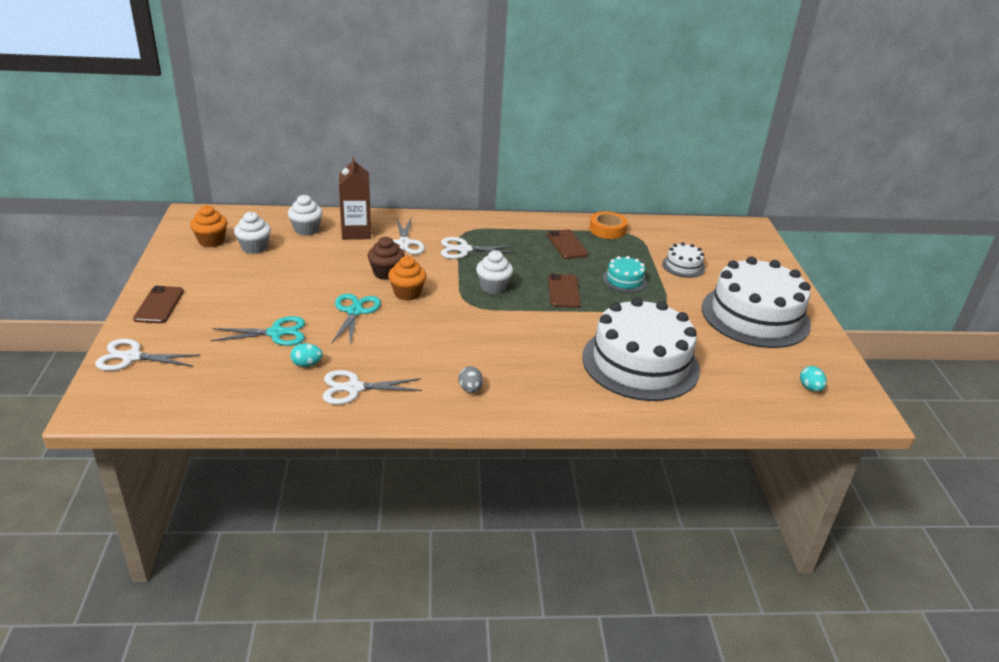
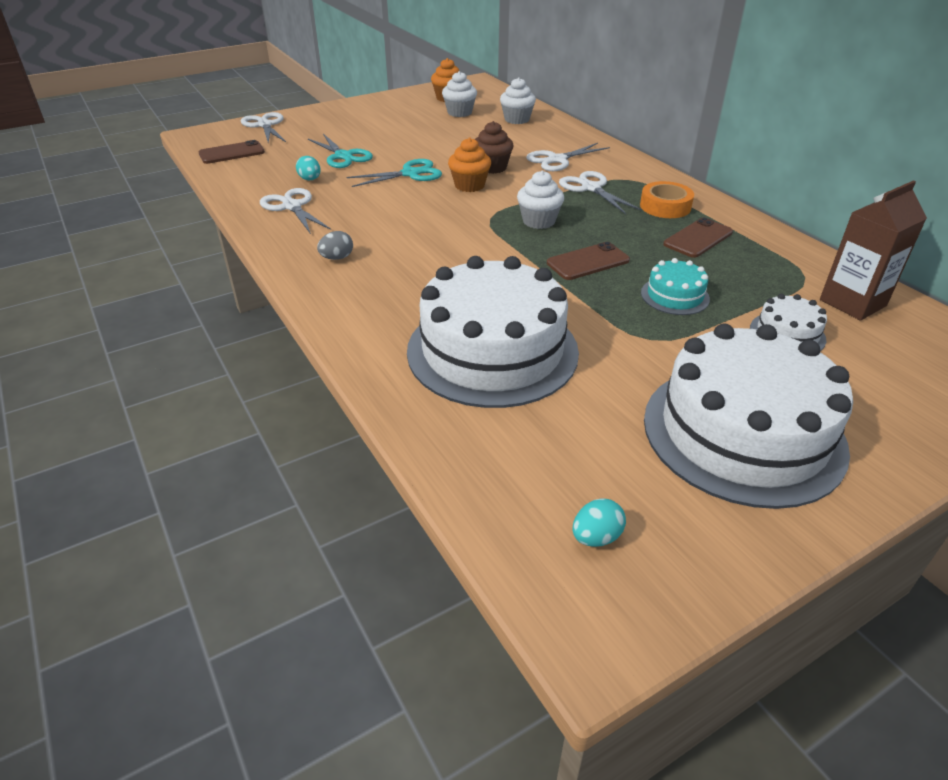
camera: 65 degrees right, 5 degrees up
brown phone [133,286,184,323] -> brown phone moved to [199,140,265,164]
brown carton [339,157,371,240] -> brown carton moved to [820,180,927,321]
orange tape [589,211,627,239] -> orange tape moved to [640,181,694,218]

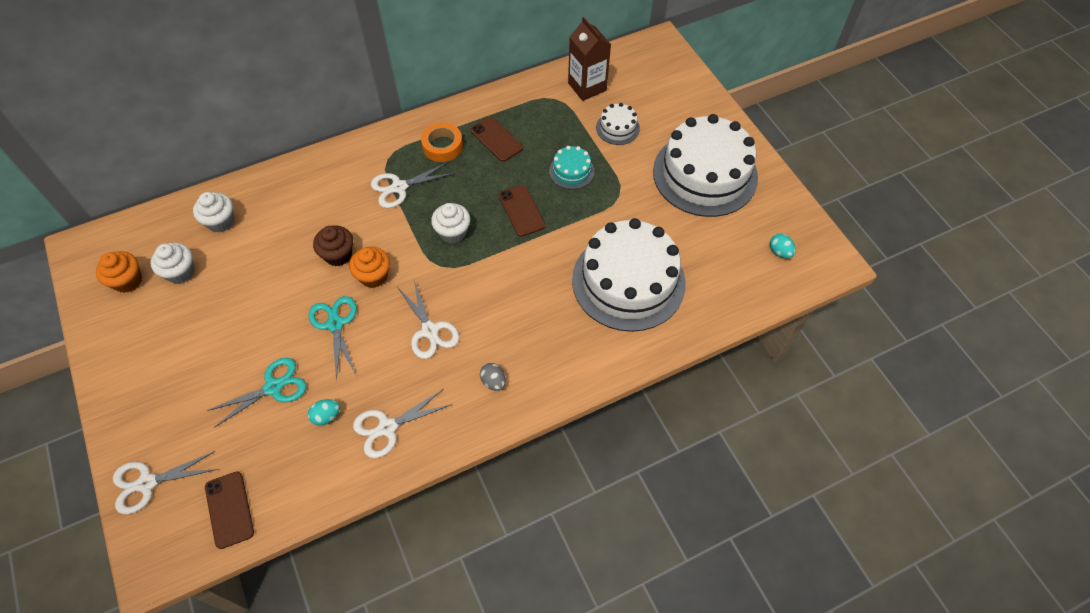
camera: 85 degrees left, 20 degrees up
white scissors [526,143,610,171] -> white scissors moved to [398,280,459,359]

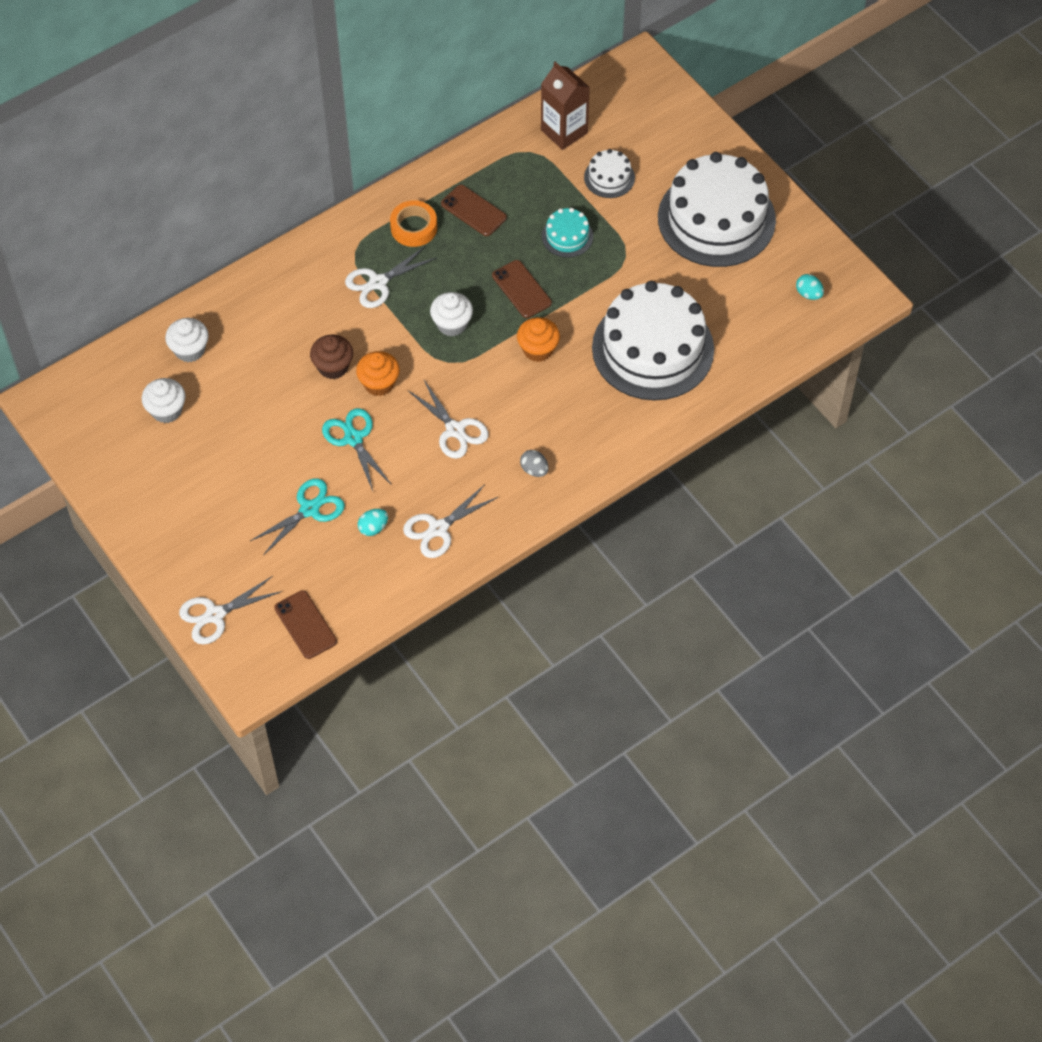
camera: 10 degrees left, 0 degrees up
orange cupcake [96,251,142,293] -> orange cupcake moved to [517,317,560,362]

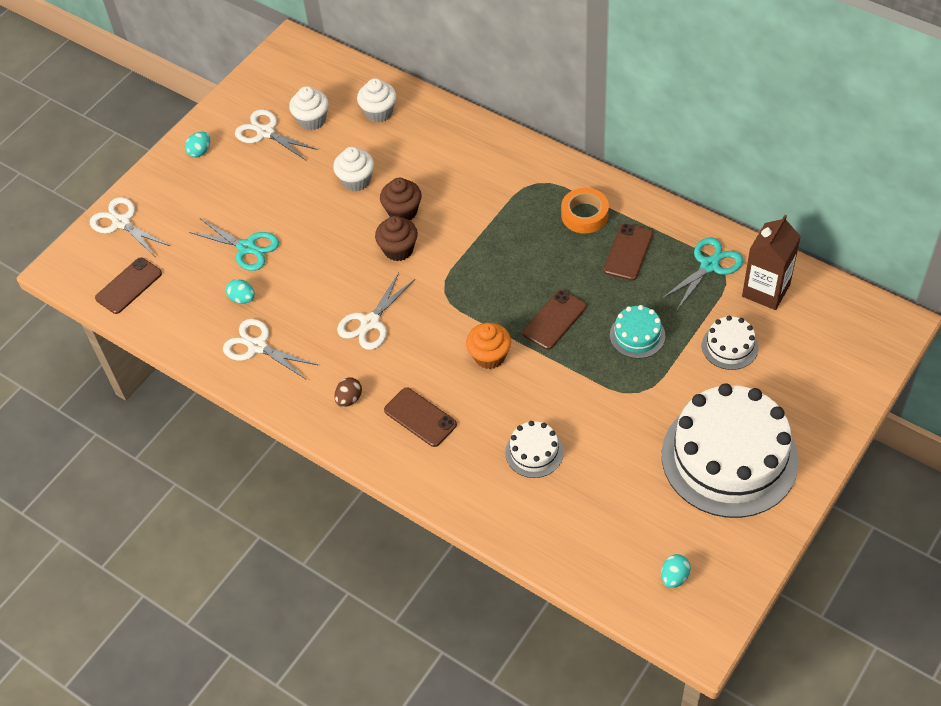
camera: 75 degrees right, 5 degrees down
turquoise scissors [322,408,392,491] -> turquoise scissors moved to [661,237,743,310]
white scissors [345,246,437,308] -> white scissors moved to [235,109,318,160]
orange cupcake [356,351,400,396] -> brown cupcake [375,216,418,261]
white cupcake [430,292,473,336] -> white cupcake moved to [333,147,374,192]
grey egg [520,450,549,477] -> brown egg [334,377,362,407]
white cake [592,281,714,400] -> white cake [505,421,564,478], size x0.44
none -> turquoise egg [185,132,210,157]
none -> brown phone [384,388,457,447]

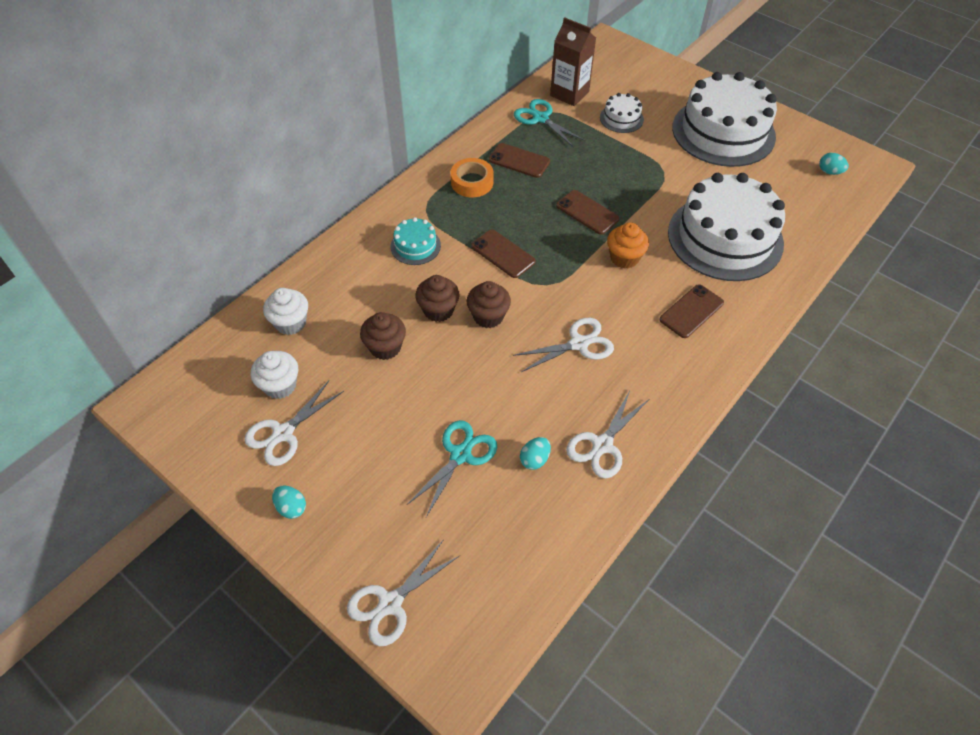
camera: 90 degrees left, 0 degrees up
brown phone [95,257,162,314] -> brown phone moved to [471,230,535,278]
white cupcake [333,147,374,192] -> brown cupcake [360,312,406,360]
brown egg [334,377,362,407] -> none
white scissors [337,272,415,350] -> white scissors turned 60 degrees counterclockwise [513,318,614,372]
white cake [505,421,564,478] -> white cake [668,173,785,281], size x2.29
turquoise cake [610,305,665,359] -> turquoise cake moved to [391,217,441,265]

